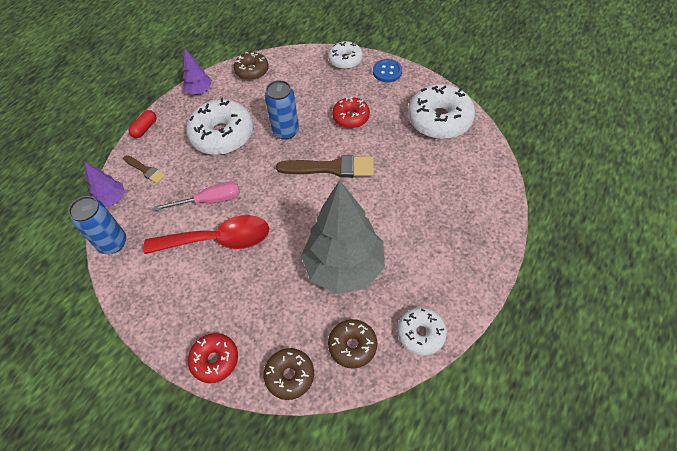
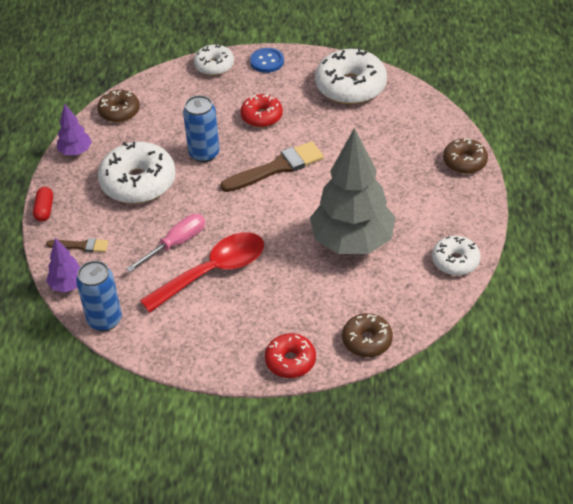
camera: 30 degrees left, 10 degrees down
brown donut [328,319,377,368] -> brown donut moved to [443,138,488,174]

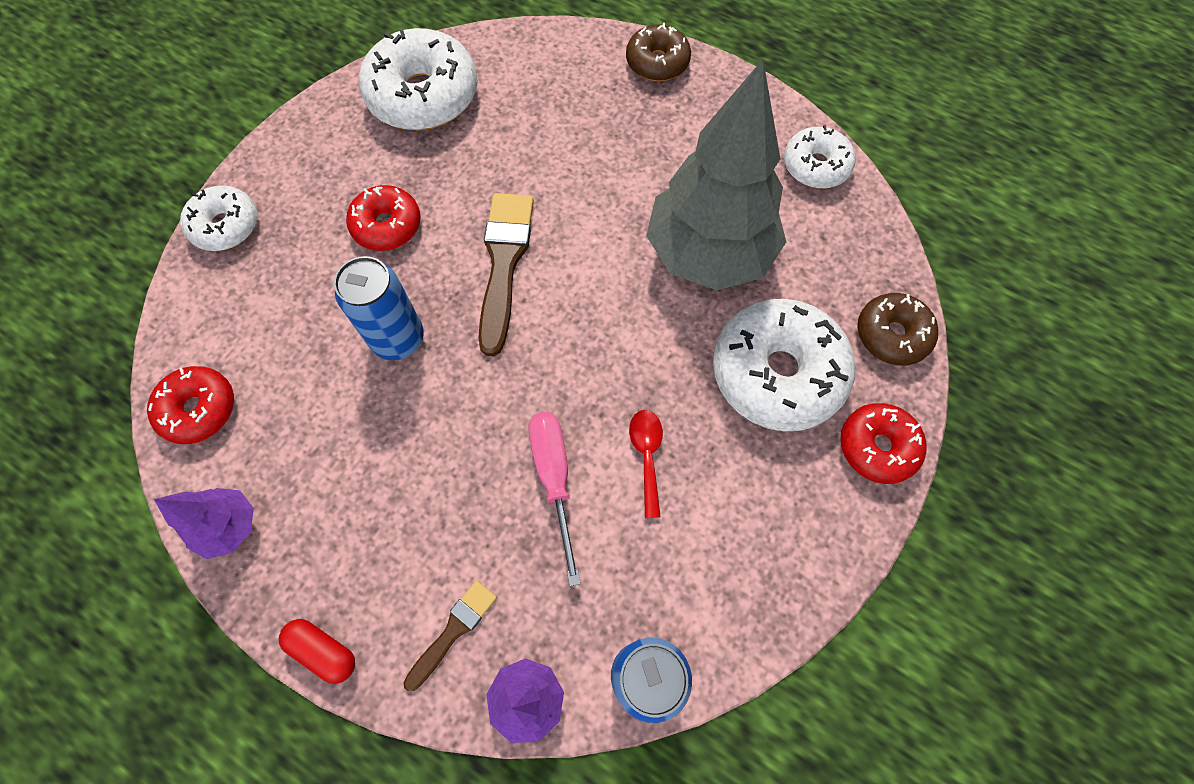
camera: 60 degrees left, 20 degrees up
brown donut [97,90,140,123] -> red donut [147,366,234,444]
white donut [98,142,176,204] -> white donut moved to [713,299,855,432]
red spoon [140,232,264,313] -> red spoon [629,410,663,518], size x0.46
blue button [250,48,284,73] -> none

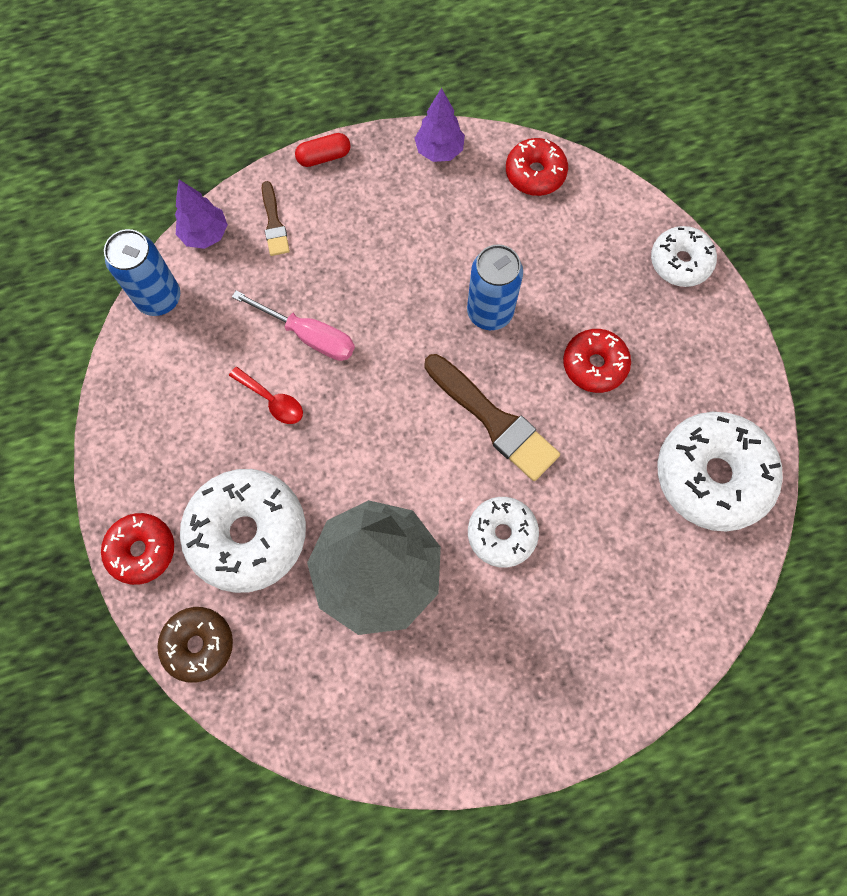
camera: 130 degrees right, 5 degrees up
brown donut [626,23,691,81] -> none
white donut [784,125,856,189] -> white donut moved to [468,497,539,568]

